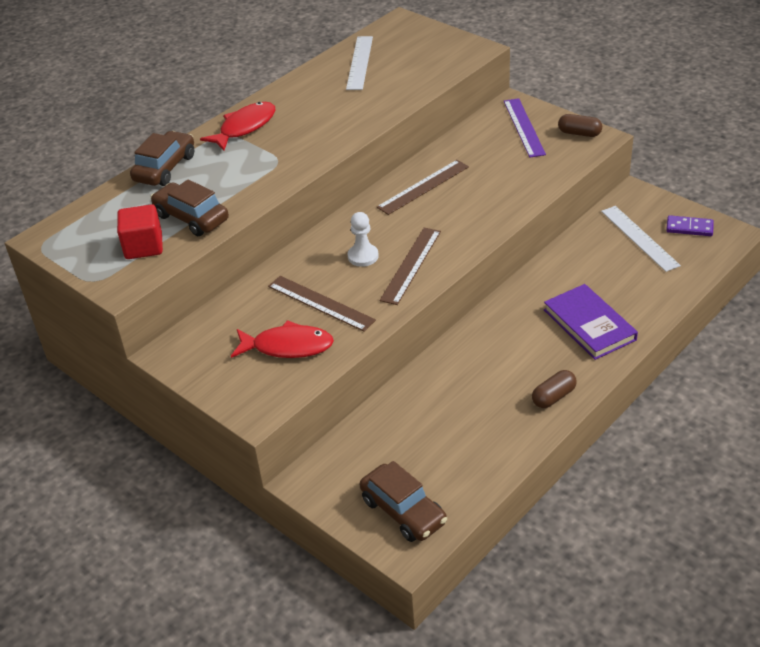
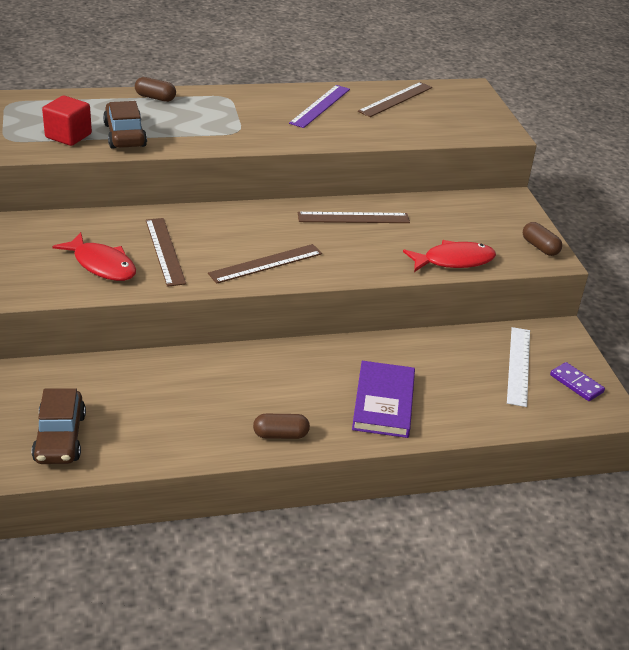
camera: 30 degrees right, 5 degrees down
brown car [130,131,194,186] -> brown capsule [135,77,176,102]
red fish [200,102,276,151] -> red fish moved to [403,240,496,272]
white ruler [346,36,373,90] -> brown ruler [358,82,432,117]
white pawn [348,212,379,267] -> none
purple ruler [504,98,546,157] -> purple ruler moved to [289,85,350,128]

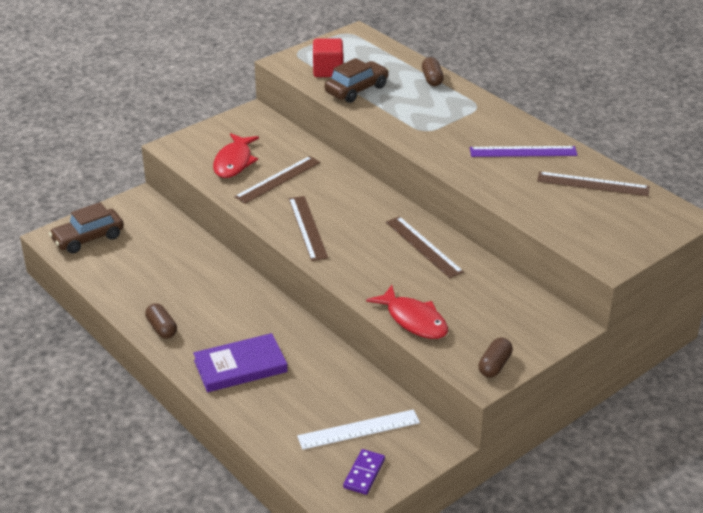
camera: 65 degrees right, 0 degrees up
brown ruler [208,244,322,284] -> brown ruler turned 45 degrees clockwise [289,196,328,261]

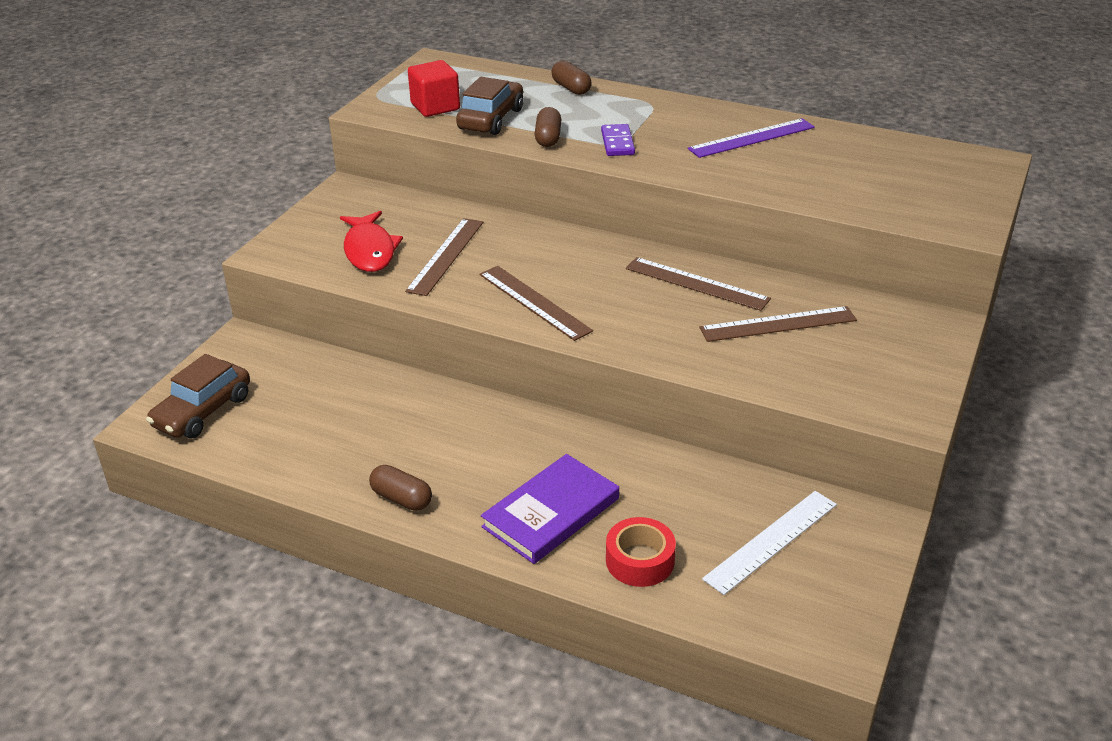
camera: 25 degrees left, 0 degrees up
purple domino [343,449,385,495] -> purple domino moved to [601,124,635,156]
red fish [366,285,448,339] -> none
brown capsule [478,337,513,377] -> brown capsule moved to [535,107,561,147]
brown ruler [537,171,649,196] -> brown ruler moved to [700,306,857,342]
none -> red tape [606,517,676,587]

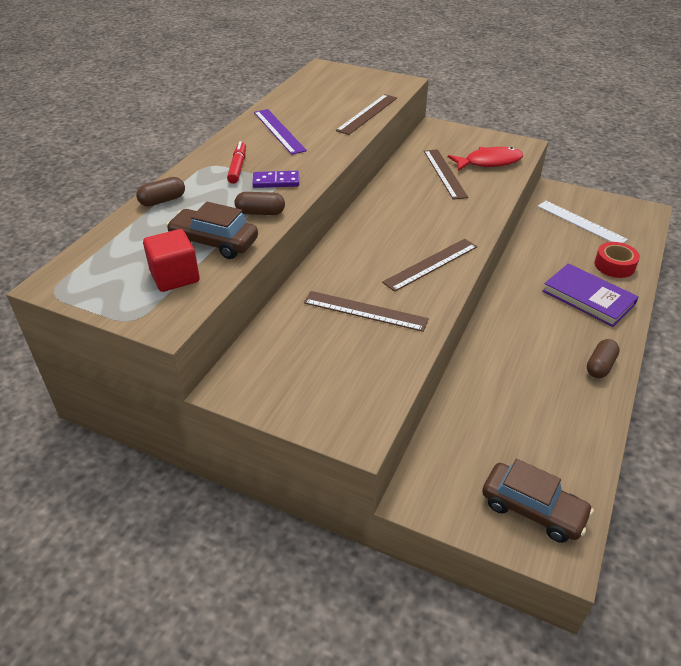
camera: 90 degrees left, 5 degrees up
red fish [340,211,403,272] -> red fish moved to [448,147,523,171]
brown ruler [626,257,771,311] -> brown ruler moved to [336,94,397,135]
none -> red marker [227,141,246,184]

